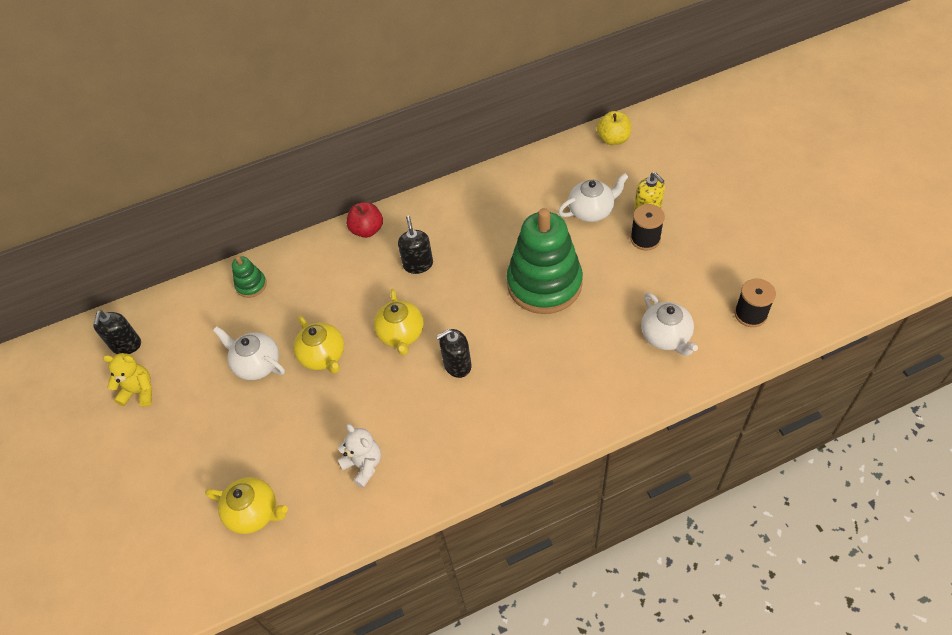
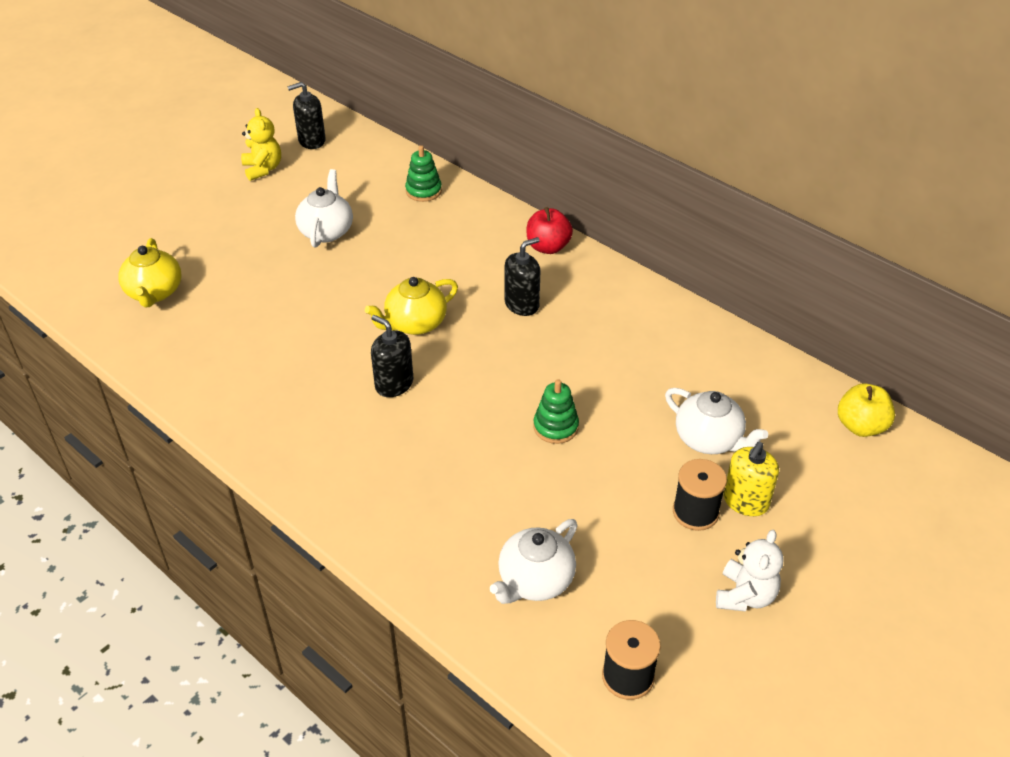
camera: 60 degrees right, 10 degrees down
yellow teapot [293,316,344,374] -> none
white teddy bear [337,424,381,488] -> white teddy bear moved to [716,530,784,612]
green stacking toy [507,208,583,314] -> green stacking toy [533,379,579,444], size x0.43

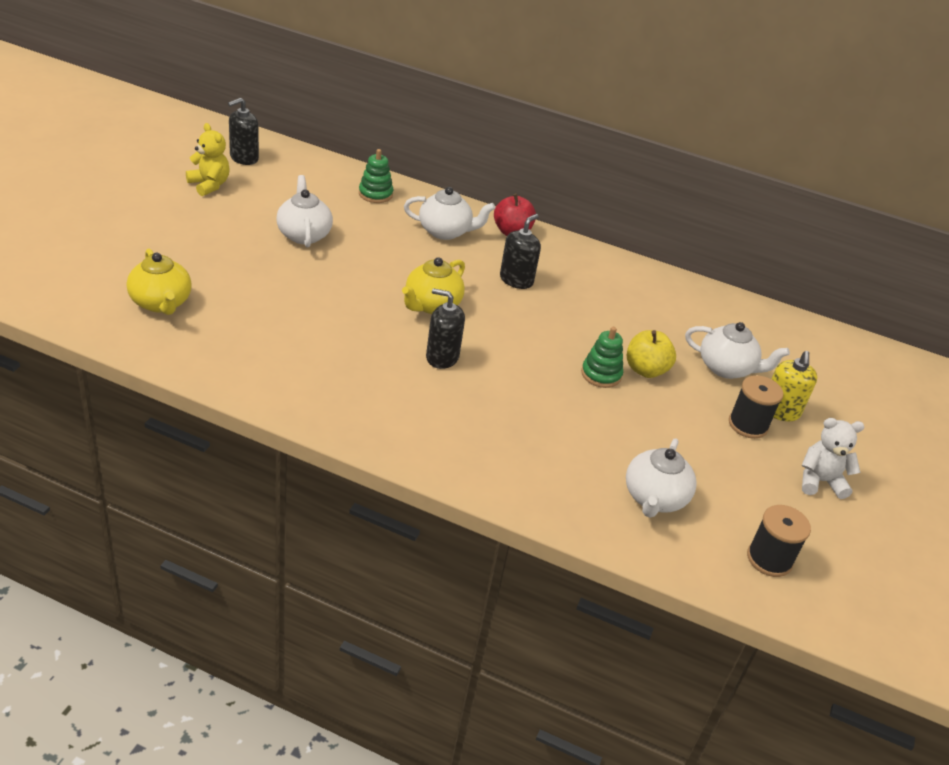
camera: 25 degrees left, 5 degrees down
white teddy bear [716,530,784,612] -> white teddy bear turned 90 degrees counterclockwise [802,418,864,499]
yellow apple [838,383,895,437] -> yellow apple moved to [627,330,676,378]
none -> white teapot [404,187,495,240]

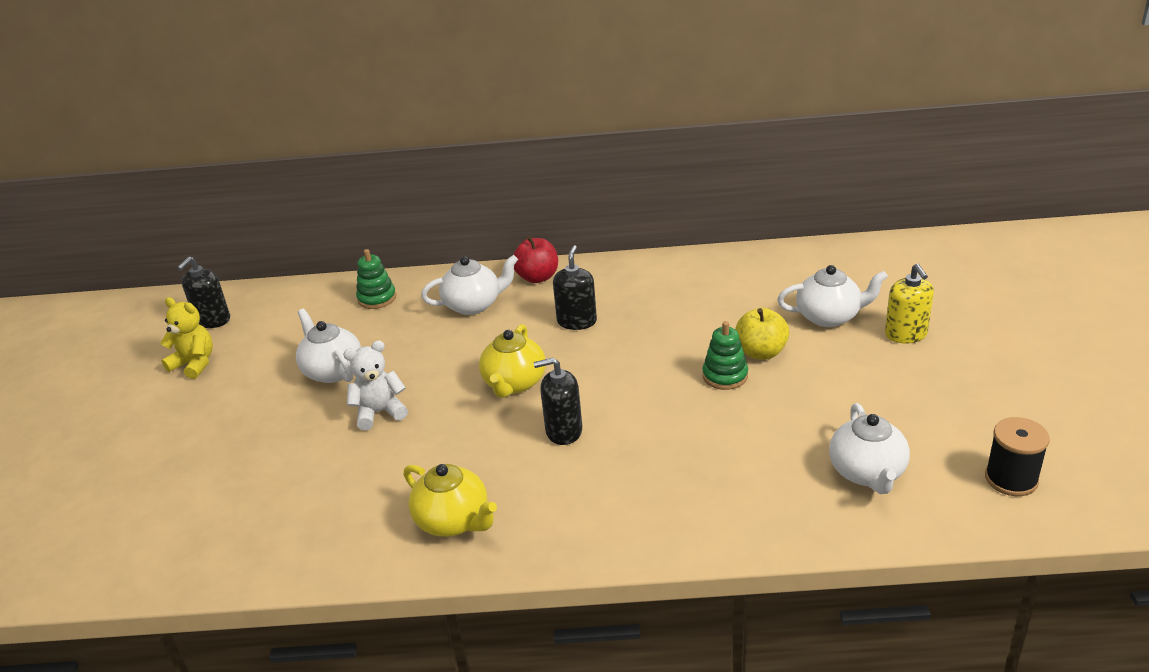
camera: 15 degrees left, 5 degrees down
yellow teapot [127,249,192,315] -> yellow teapot moved to [404,464,497,537]
black spool [729,375,783,439] -> none
white teddy bear [802,418,864,499] -> white teddy bear moved to [343,340,408,430]

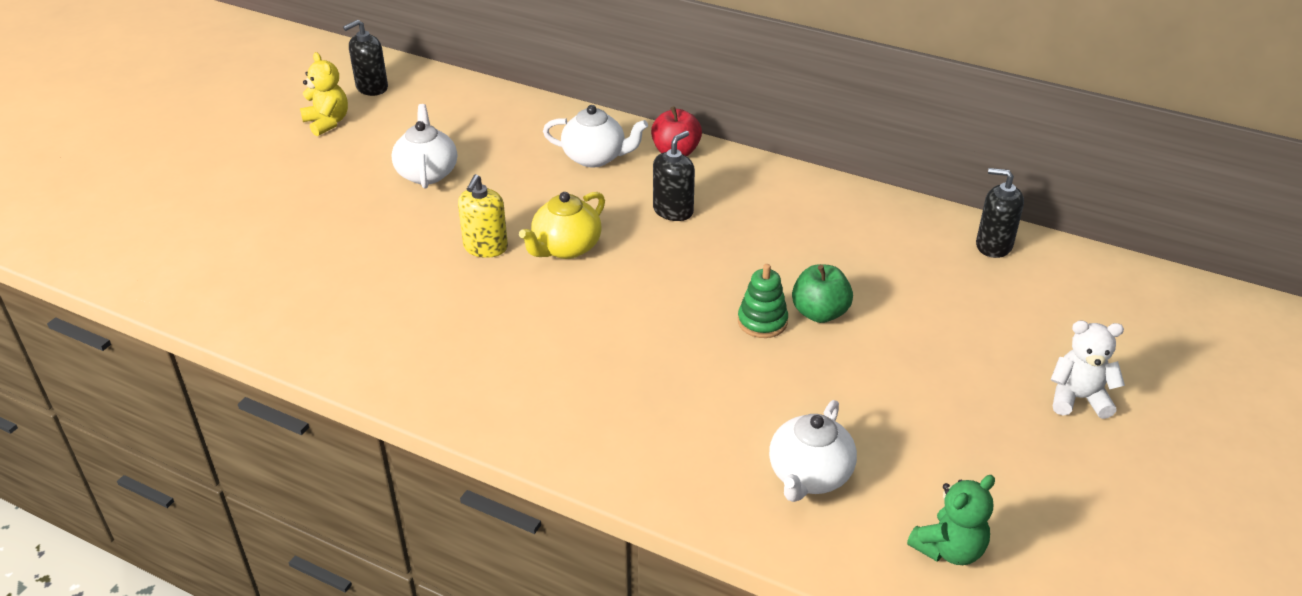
camera: 25 degrees right, 5 degrees up
white teddy bear [343,340,408,430] -> white teddy bear moved to [1051,321,1125,419]
green stacking toy [356,249,396,309] -> none
yellow teapot [404,464,497,537] -> none
black soap dispenser [534,358,582,445] -> black soap dispenser moved to [976,168,1024,258]
yellow apple [735,308,789,360] -> green apple [792,264,853,323]
white teapot [777,265,888,327] -> none
yellow soap dispenser [885,264,934,343] -> yellow soap dispenser moved to [458,174,508,258]
black spool [985,417,1050,496] -> green teddy bear [907,475,995,565]

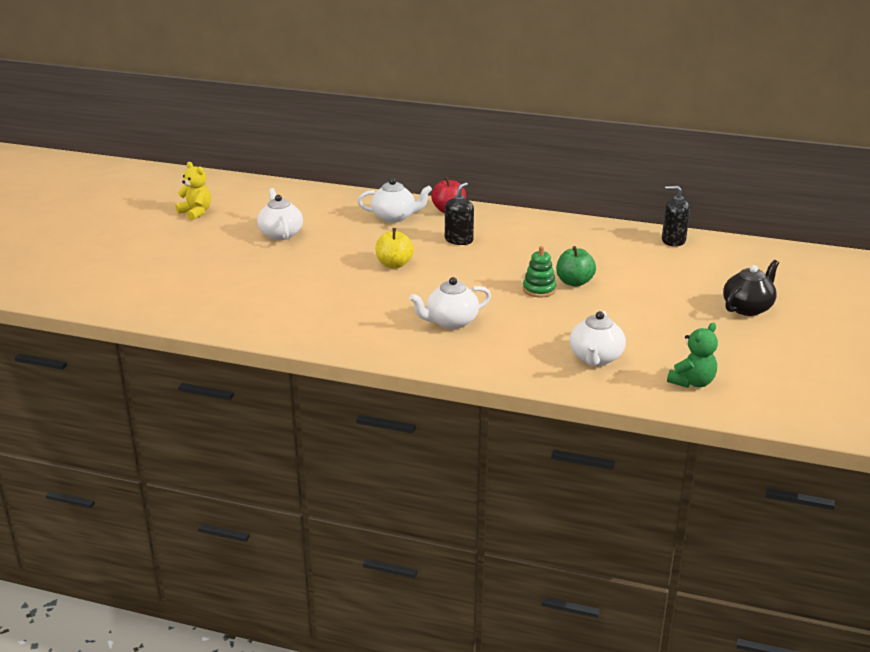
camera: 10 degrees left, 10 degrees down
black soap dispenser [343,20,388,96] -> none
yellow soap dispenser [458,174,508,258] -> none
yellow teapot [519,192,605,259] -> yellow apple [375,228,414,268]
white teddy bear [1051,321,1125,419] -> black teapot [723,260,779,316]
none -> white teapot [409,277,491,329]

